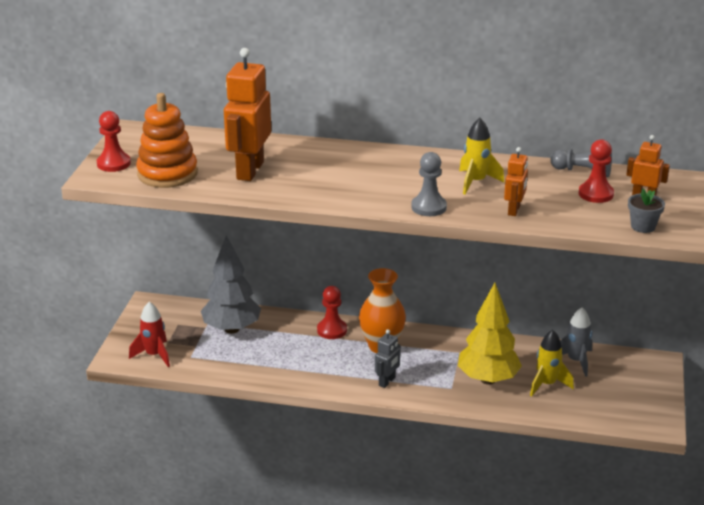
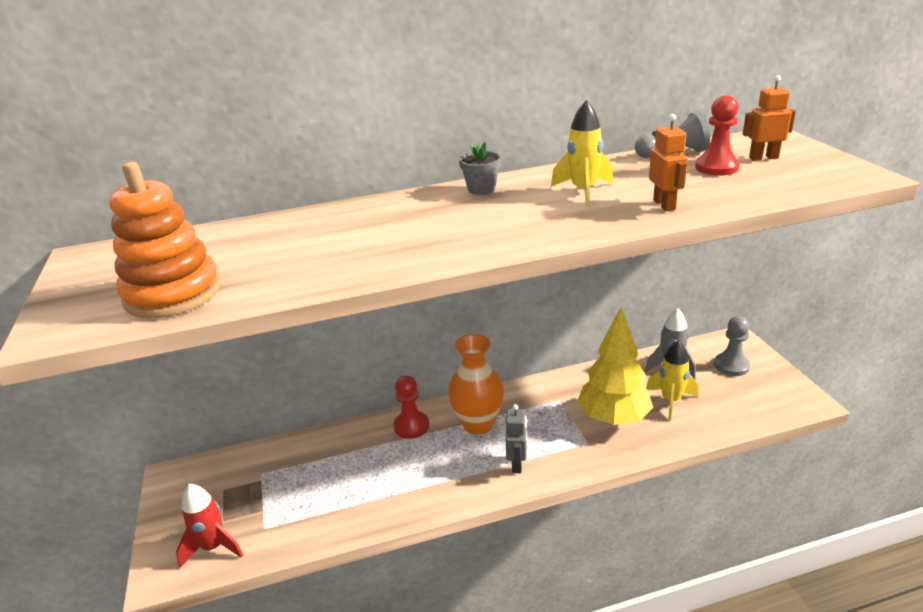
camera: 25 degrees left, 0 degrees up
red pawn [97,111,131,172] -> none
grey tree [201,235,261,334] -> none
orange robot [224,48,271,181] -> none
grey pawn [411,152,447,216] -> grey pawn moved to [714,316,750,376]
grey flower pot [628,189,665,233] -> grey flower pot moved to [459,142,501,195]

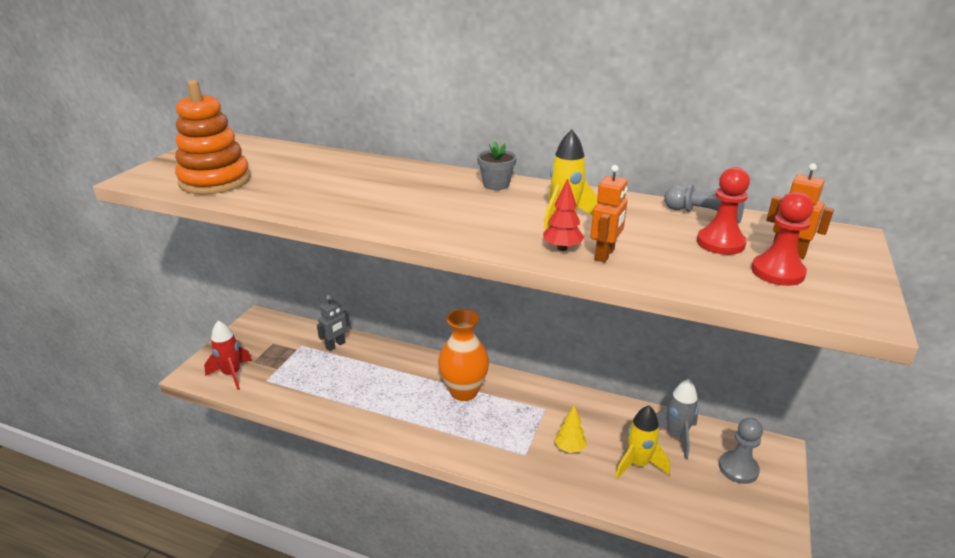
camera: 35 degrees right, 0 degrees up
red pawn [393,376,429,439] -> red pawn moved to [751,192,814,286]
grey robot [505,404,527,473] -> grey robot moved to [317,295,350,351]
yellow tree [577,307,653,425] -> yellow tree [555,405,587,453], size x0.44
none -> red tree [543,179,584,251]

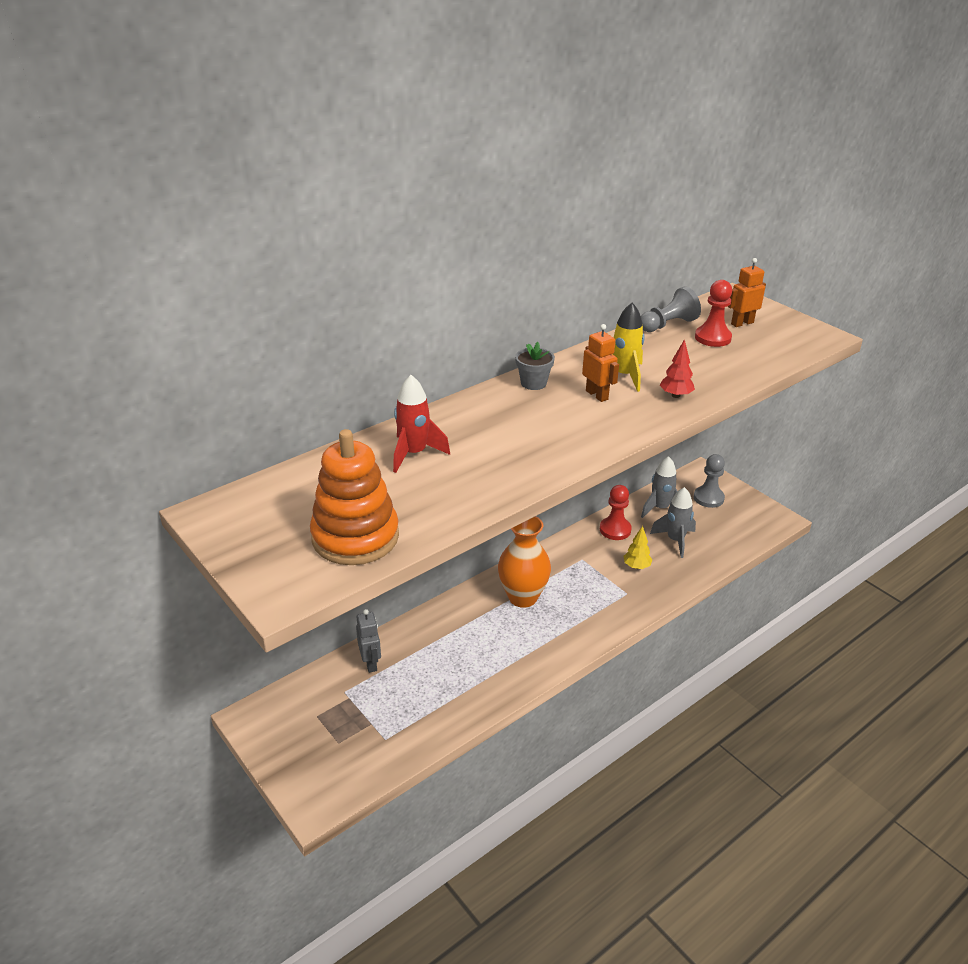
camera: 60 degrees left, 5 degrees up
red rocket [204,320,252,390] -> red rocket moved to [393,375,450,473]
orange robot [590,165,628,262] -> orange robot moved to [582,324,619,402]
yellow rocket [615,406,670,479] -> grey rocket [650,487,696,558]
red pawn [751,192,814,286] -> red pawn moved to [600,485,632,540]

